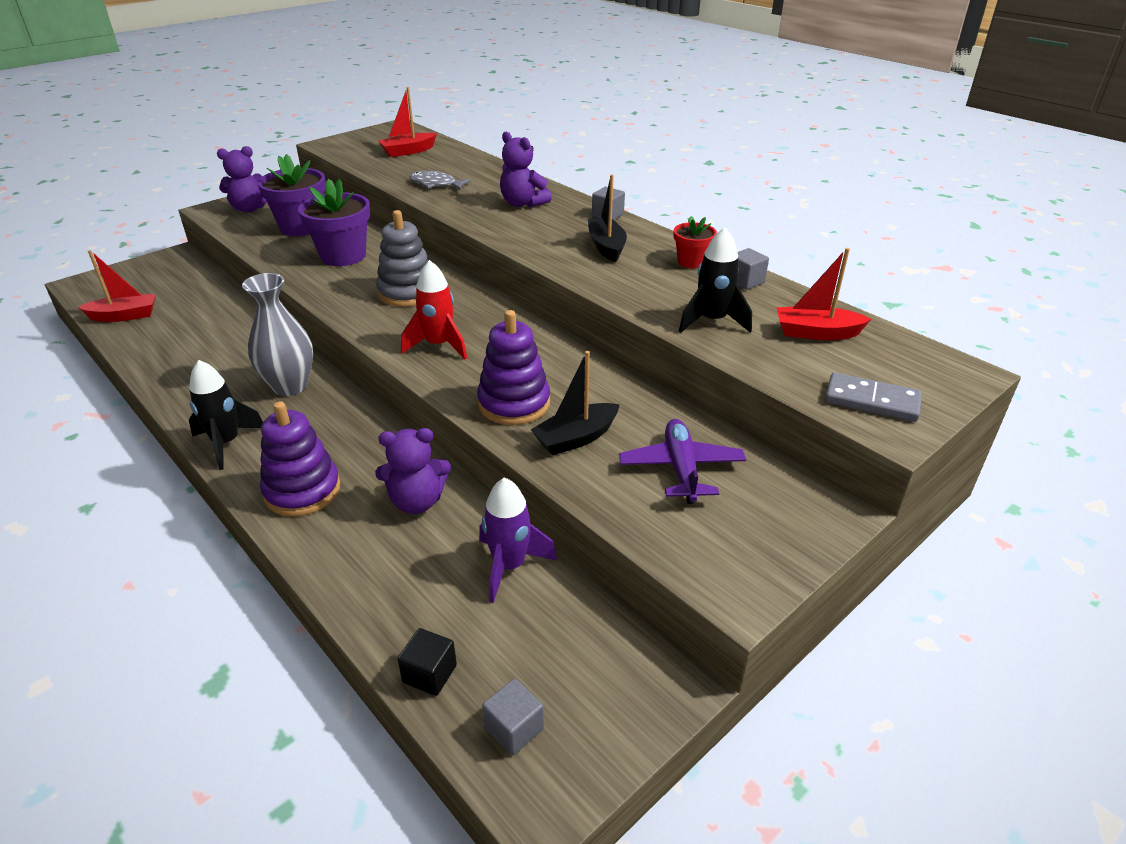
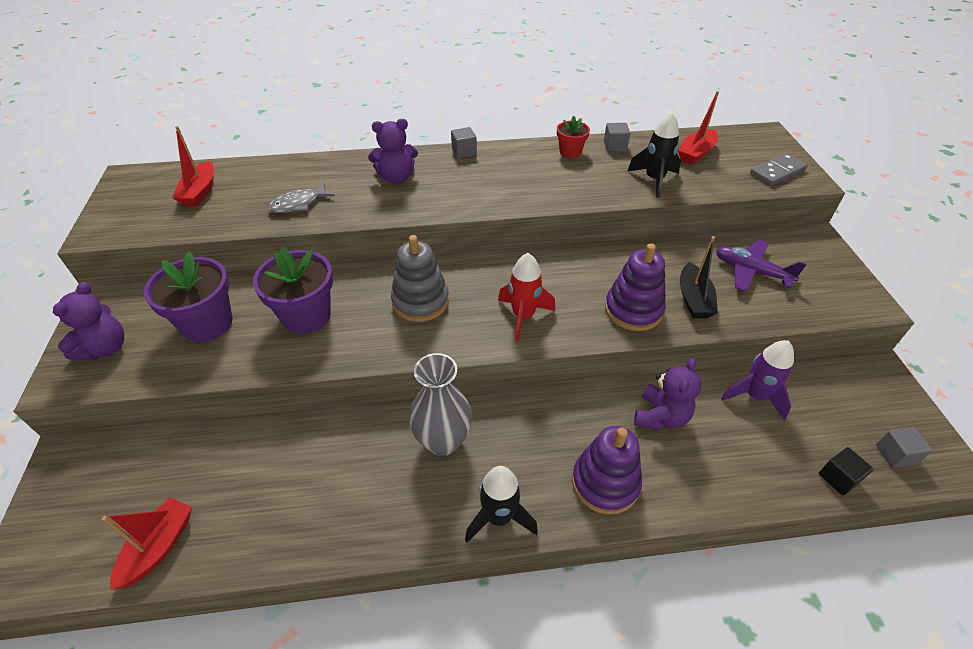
camera: 55 degrees left, 10 degrees up
black boat [588,174,627,262] -> none

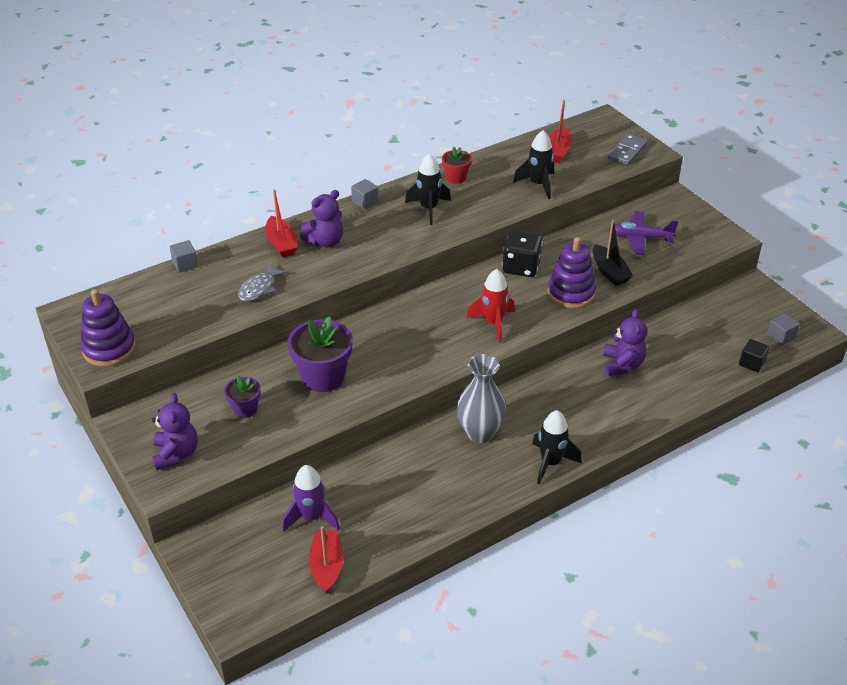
camera: 25 degrees left, 5 degrees down
purple flower pot [144,252,233,342] -> purple flower pot [224,376,261,418], size x0.55
red boat [172,126,214,207] -> red boat moved to [265,189,298,258]
grey stacking toy [391,235,449,322] -> none
purple stacking toy [572,426,642,515] -> purple stacking toy moved to [80,289,136,367]
grey cube [604,123,630,151] -> grey cube moved to [170,240,198,273]
purple rocket [721,340,794,420] -> purple rocket moved to [282,465,340,532]
none -> black rocket [405,154,451,225]
none -> black dice [502,230,543,277]

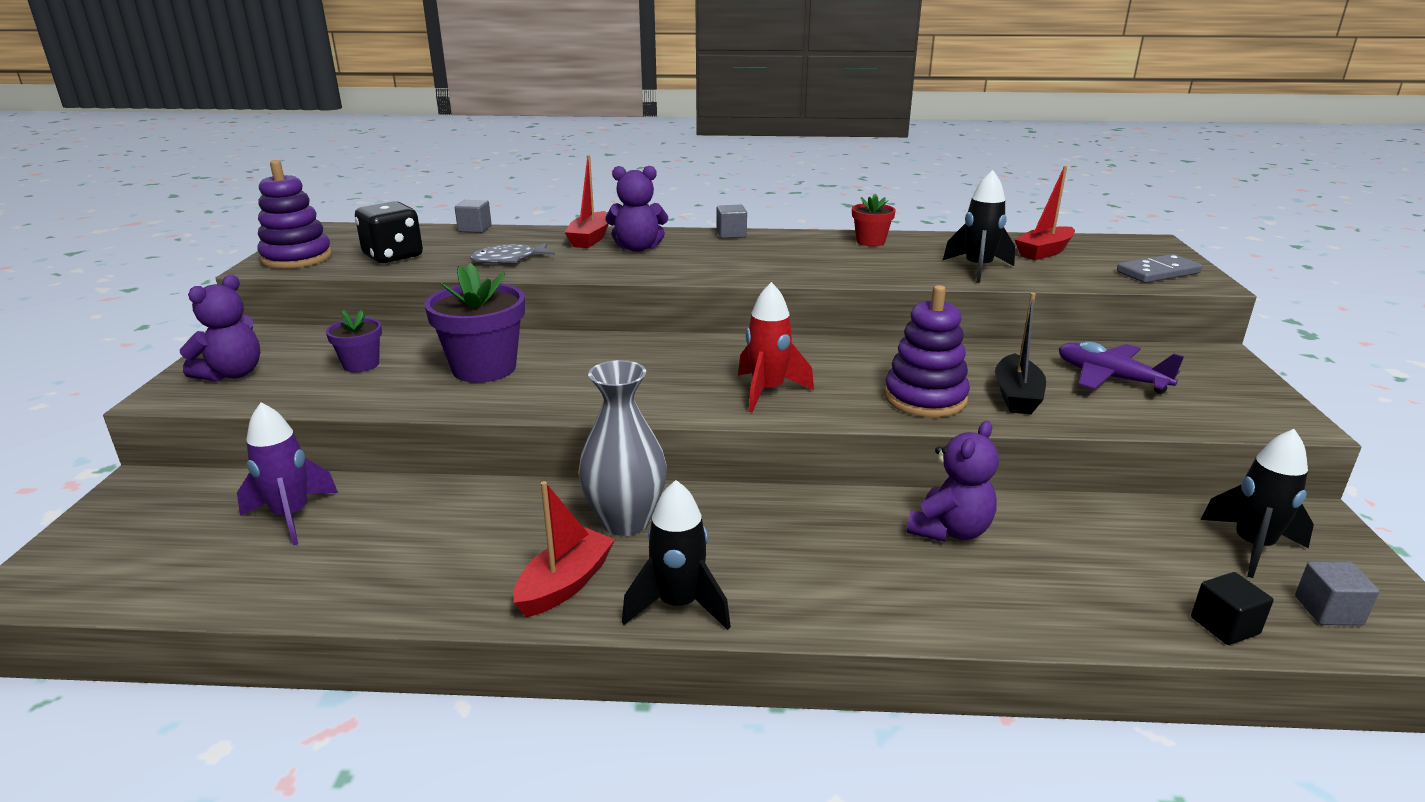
camera: 35 degrees right, 15 degrees down
red boat [309,526,343,594] -> red boat moved to [513,481,615,617]
black rocket [405,154,451,225] -> black rocket moved to [1200,429,1314,578]
black dice [502,230,543,277] -> black dice moved to [355,201,423,263]

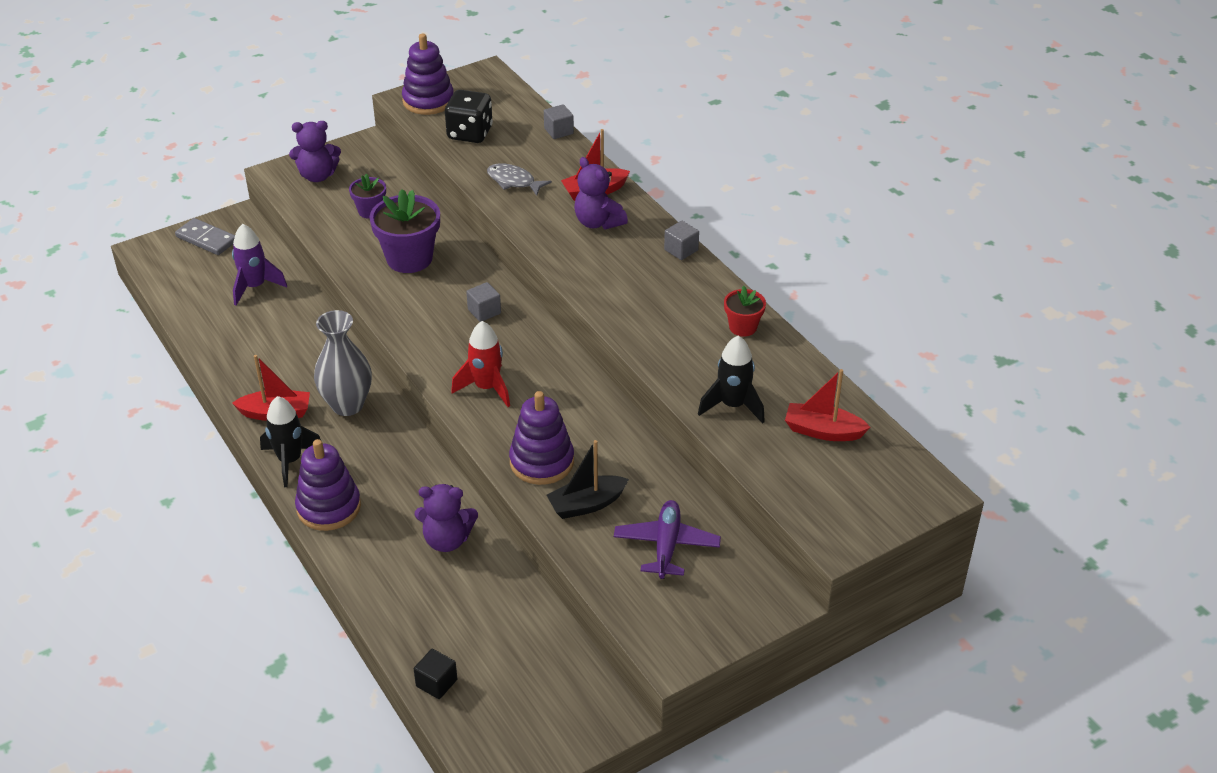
camera: 55 degrees right, 15 degrees up
grey domino [1117,254,1202,283] -> grey domino moved to [175,218,235,255]
black rocket [1200,429,1314,578] -> none
grey cube [1295,562,1380,625] -> grey cube moved to [466,282,501,322]
none -> purple stacking toy [295,439,361,531]

